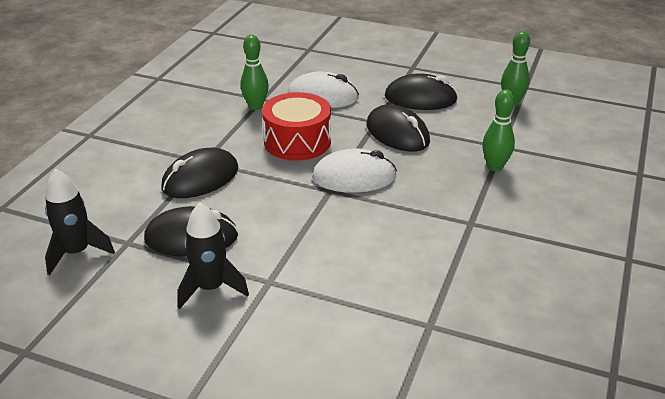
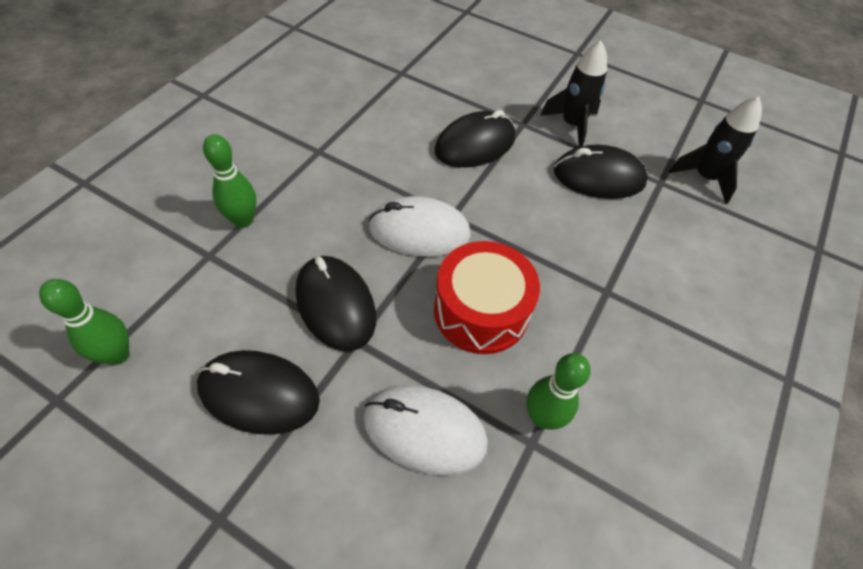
camera: 175 degrees left, 20 degrees up
black mouse [161,148,238,198] -> black mouse moved to [435,110,515,168]

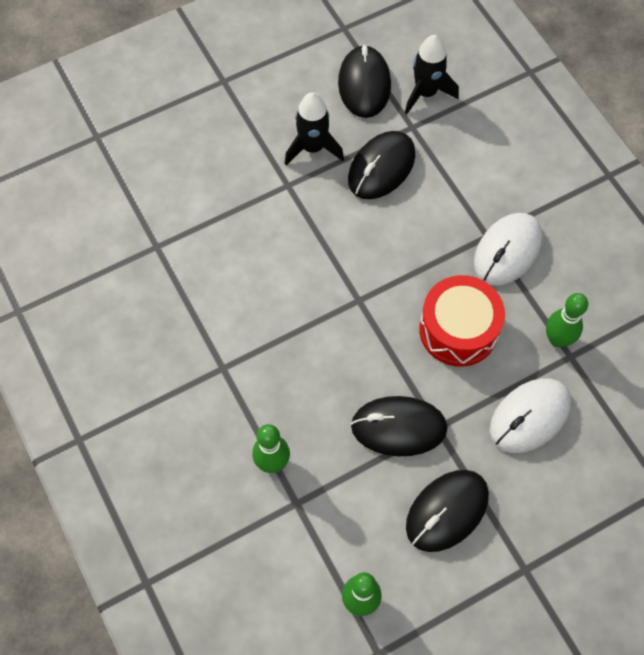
camera: 55 degrees left, 10 degrees up
white mouse [368,196,471,257] -> white mouse moved to [474,213,542,286]
black mouse [435,110,515,168] -> black mouse moved to [338,45,391,118]

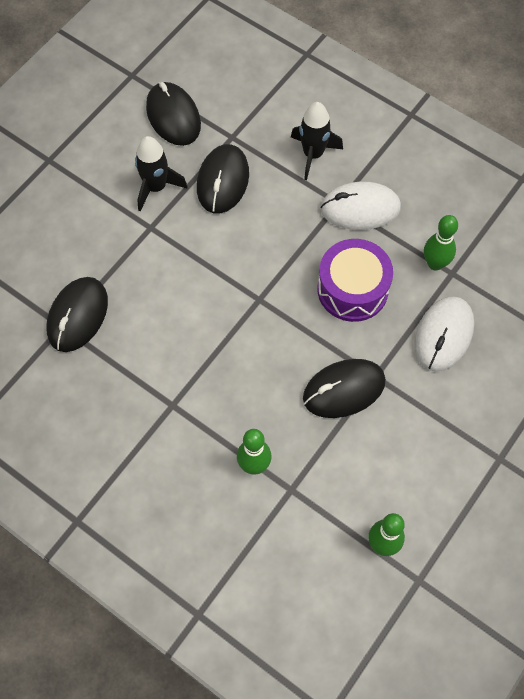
camera: 25 degrees left, 0 degrees up
black rocket [405,35,459,114] -> black rocket moved to [291,102,343,180]
black mouse [406,470,489,552] -> black mouse moved to [47,277,108,352]
red drum [419,275,505,367] -> purple drum [317,239,393,322]
white mouse [474,213,542,286] -> white mouse turned 75 degrees clockwise [321,181,401,230]

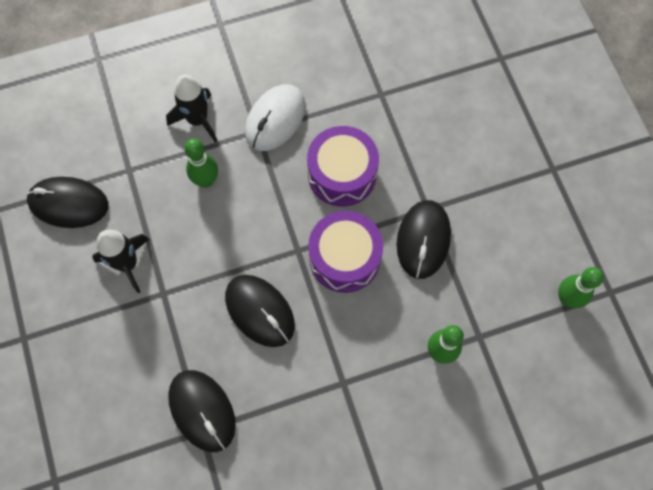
camera: 55 degrees left, 5 degrees up
black mouse [197,144,249,213] -> black mouse moved to [225,275,295,347]
white mouse [414,296,474,372] -> none
green bowling pin [424,215,458,271] -> green bowling pin moved to [184,138,218,187]
none -> purple drum [308,211,383,293]

